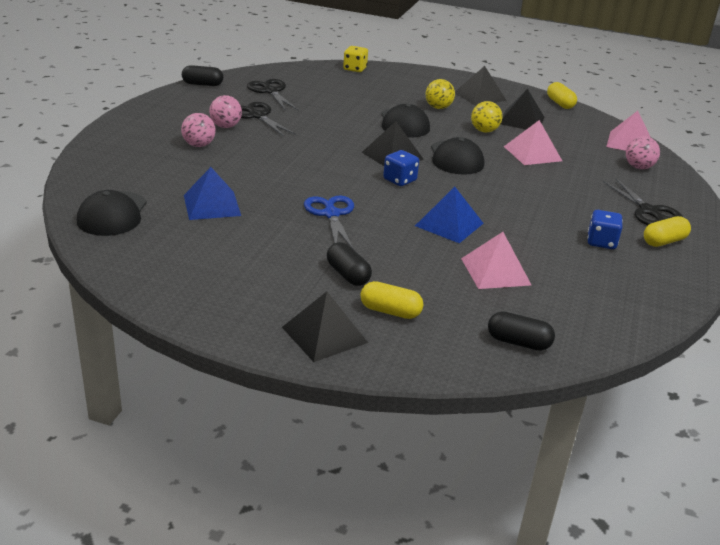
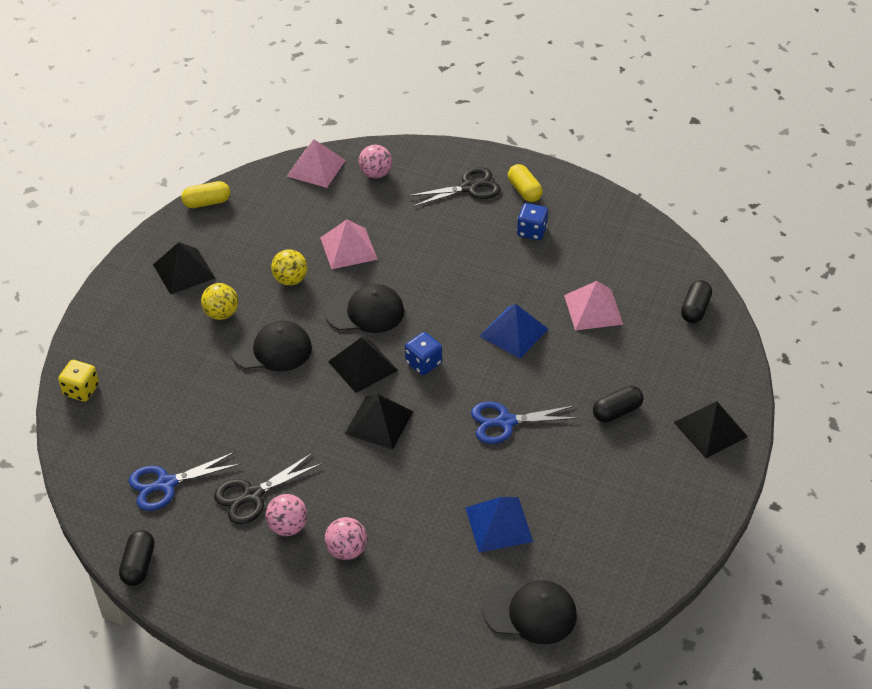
camera: 85 degrees left, 15 degrees up
black scissors [247,79,298,111] -> blue scissors [129,452,241,511]
yellow capsule [360,281,424,319] -> none
black pyramid [501,89,545,129] -> black pyramid moved to [345,394,414,450]

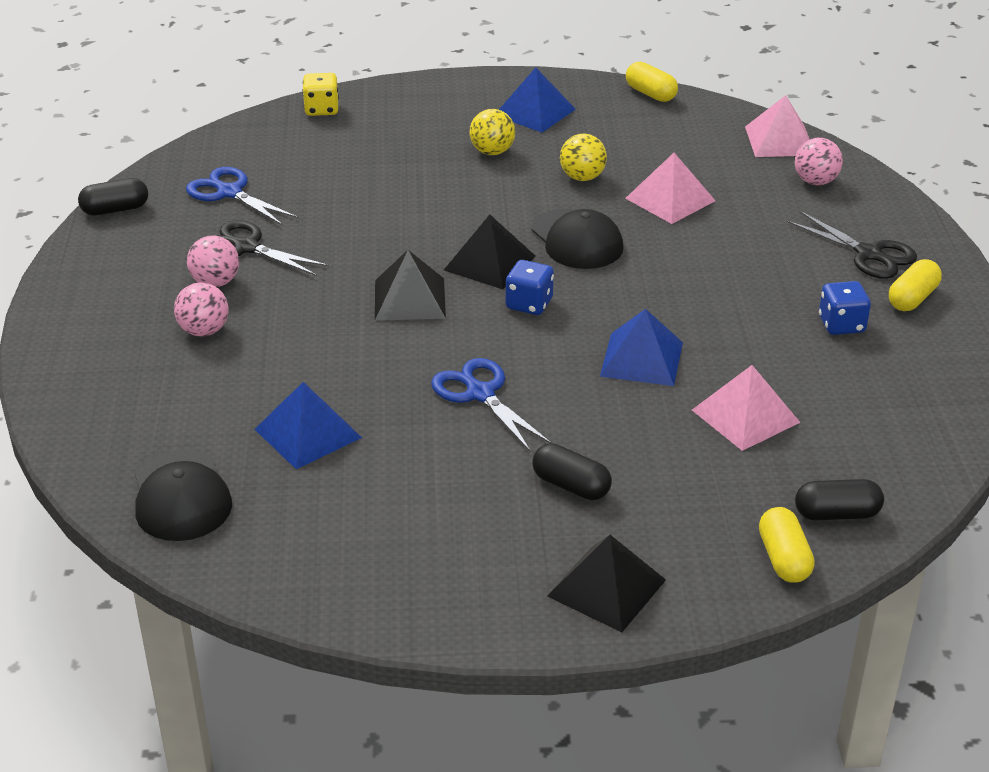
camera: 65 degrees right, 10 degrees down
black pyramid [153,242,215,295] -> blue pyramid [499,67,576,133]
black cap [230,320,312,371] -> none
none -> yellow capsule [759,507,815,583]

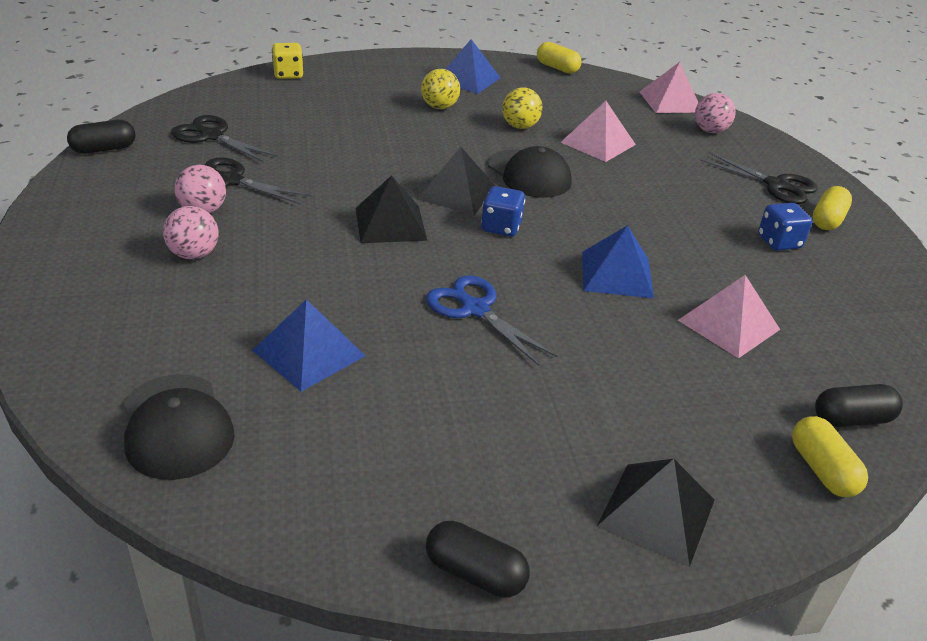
camera: 10 degrees left, 0 degrees up
blue scissors [186,167,299,226] -> black scissors [171,115,278,162]
black capsule [532,443,612,500] -> black capsule moved to [426,521,530,598]

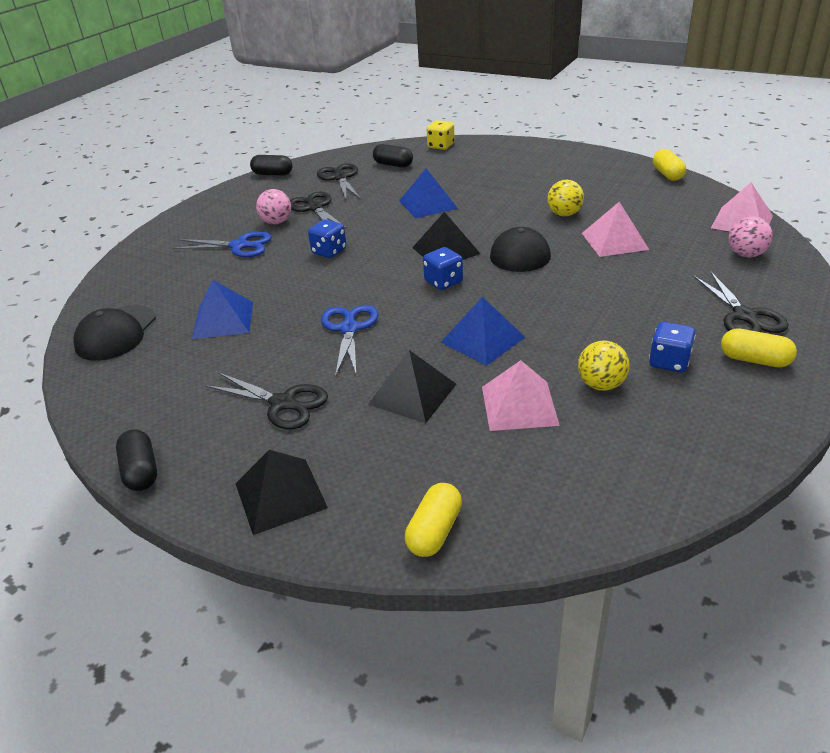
camera: 45 degrees right, 0 degrees up
pink ball [163,206,219,259] -> blue scissors [173,231,272,257]
black pyramid [356,175,427,243] -> black pyramid moved to [368,350,456,423]
yellow ball [421,69,460,109] -> yellow ball moved to [578,340,630,391]
blue pyramid [446,39,501,94] -> blue pyramid moved to [399,168,458,219]
yellow capsule [813,186,852,230] -> yellow capsule turned 45 degrees clockwise [721,328,797,368]
black capsule [815,384,903,427] -> black capsule moved to [373,144,413,167]
none -> black scissors [205,372,328,429]
none -> blue dice [308,219,347,258]

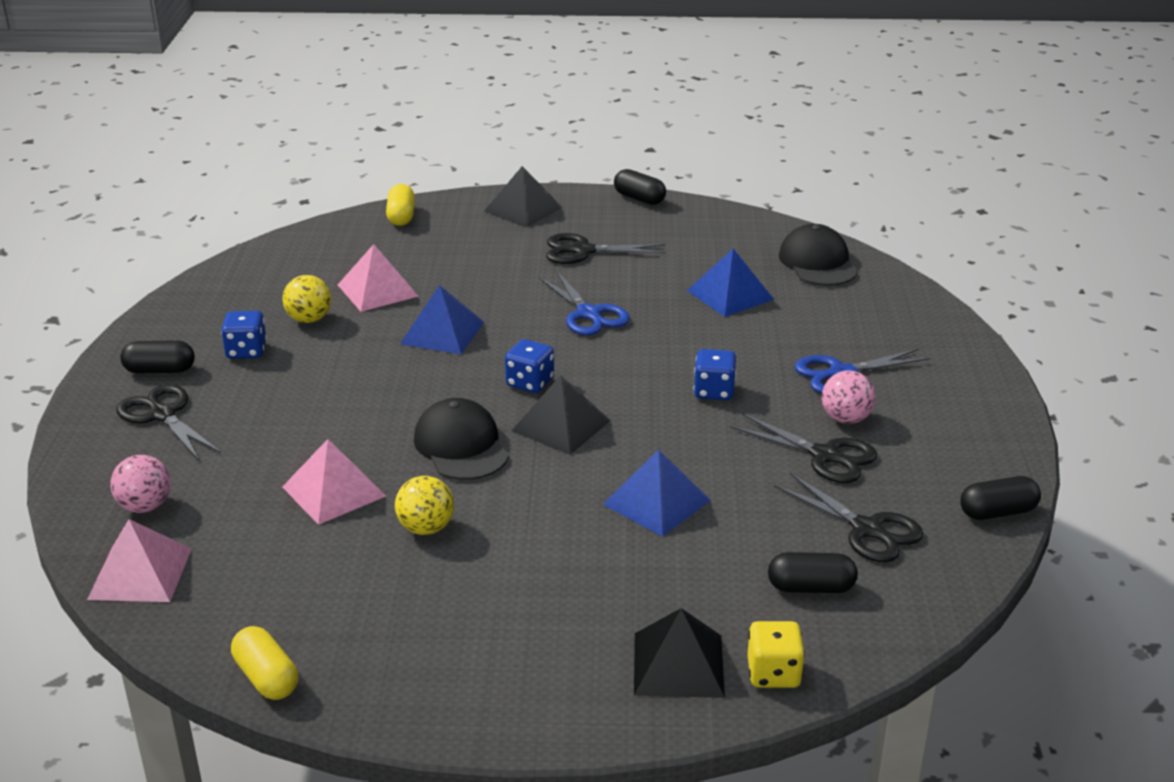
camera: 150 degrees right, 5 degrees down
black pyramid [368,350,456,423] -> black pyramid moved to [634,608,725,698]
yellow capsule [721,328,797,368] -> black capsule [120,340,195,374]

